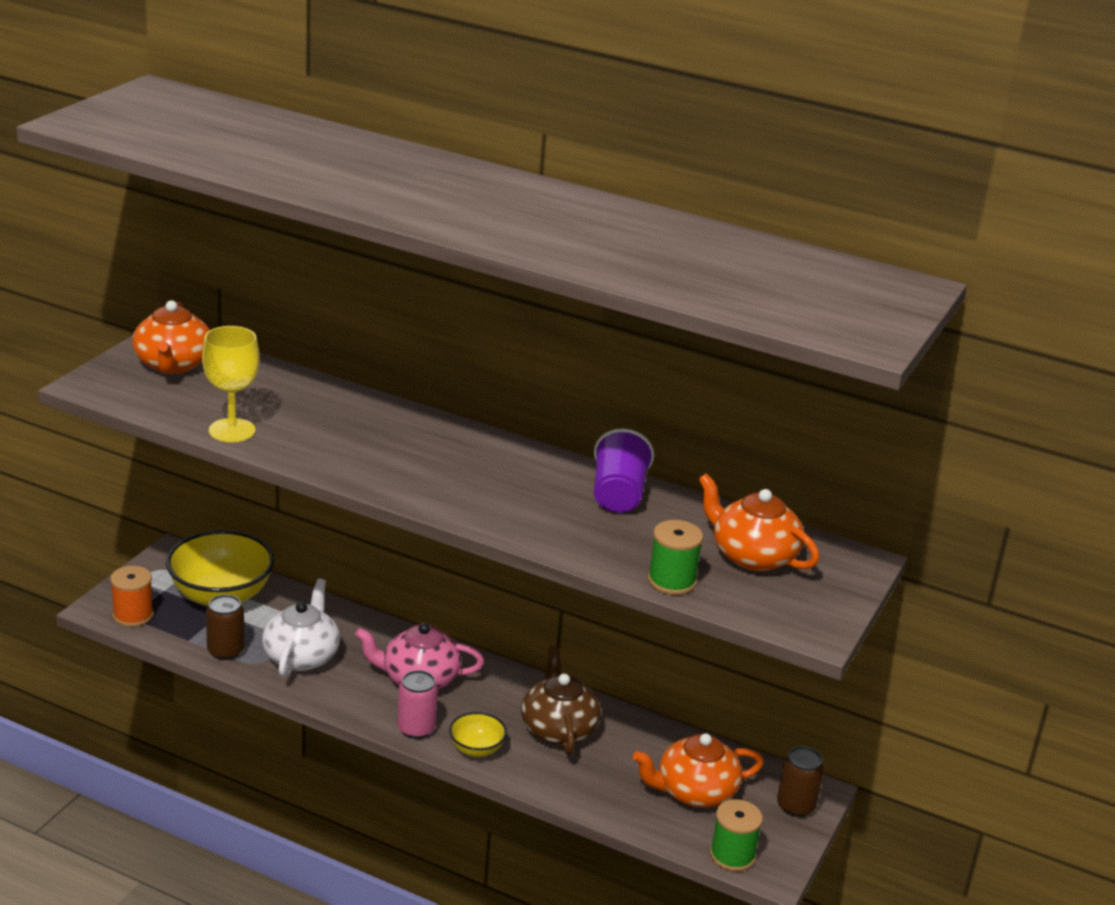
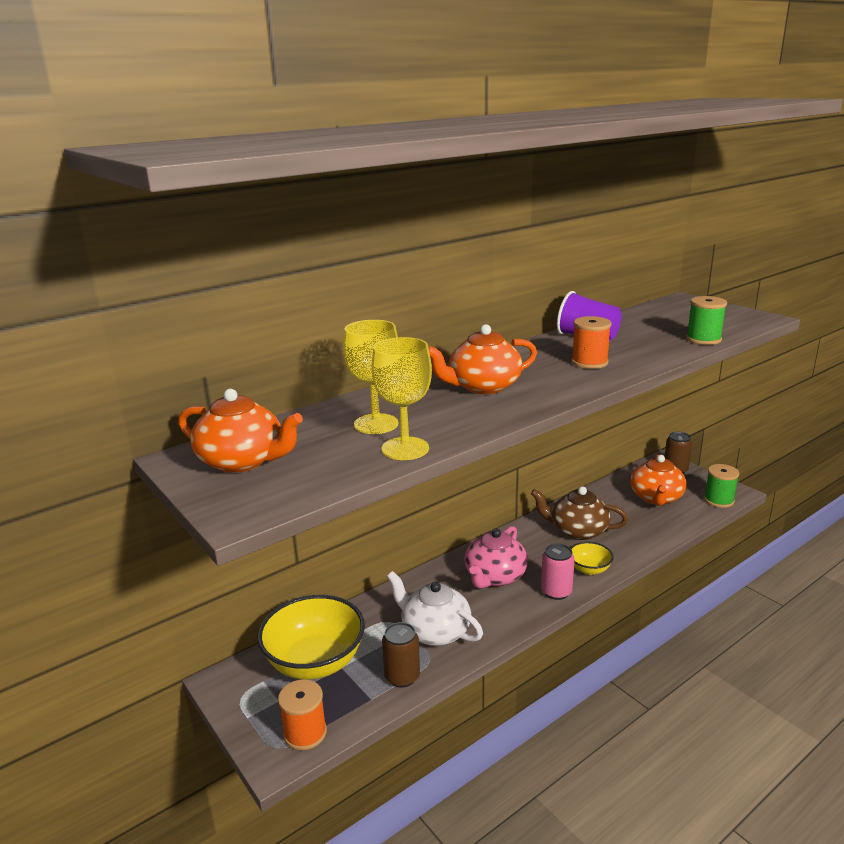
camera: 60 degrees left, 5 degrees down
orange teapot [698,473,820,572] -> orange teapot moved to [428,324,537,394]
none -> yellow goblet [343,320,398,434]
none -> orange spool [571,316,611,369]

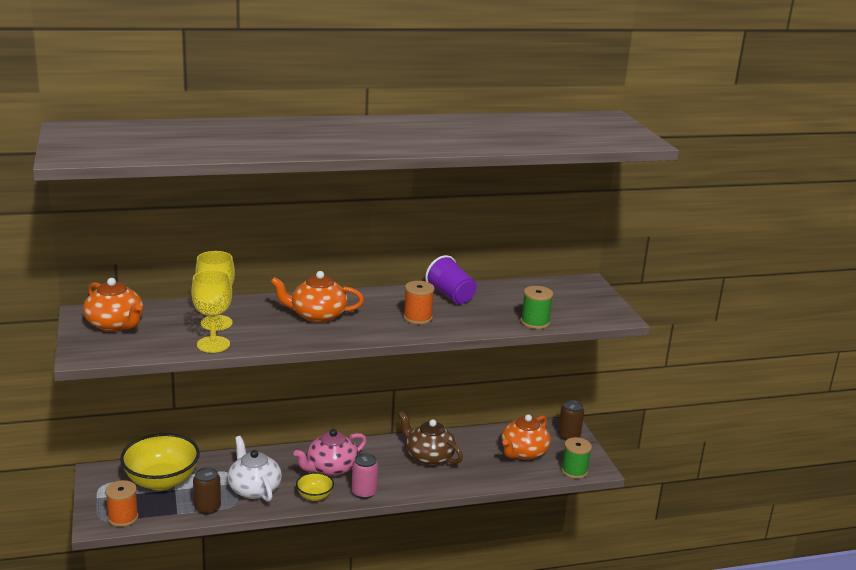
camera: 20 degrees right, 0 degrees up
yellow bowl [571,542,614,575] -> yellow bowl moved to [296,472,334,501]

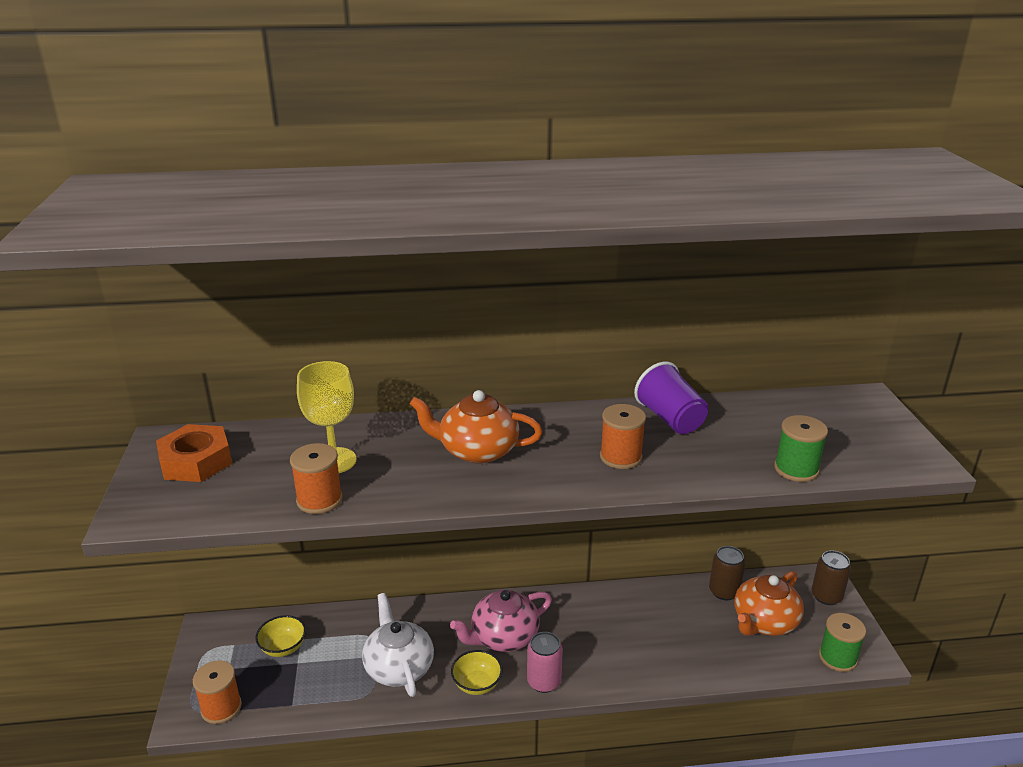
camera: 10 degrees right, 5 degrees up
orange teapot [83,278,143,332] -> orange nut [156,424,232,482]
yellow bowl [120,433,200,491] -> yellow bowl [255,615,306,657], size x0.49
yellow goblet [191,270,232,353] -> orange spool [290,443,343,514]
brown can [193,467,221,515] -> brown can moved to [709,546,745,600]
brown teapot [398,411,463,466] -> none

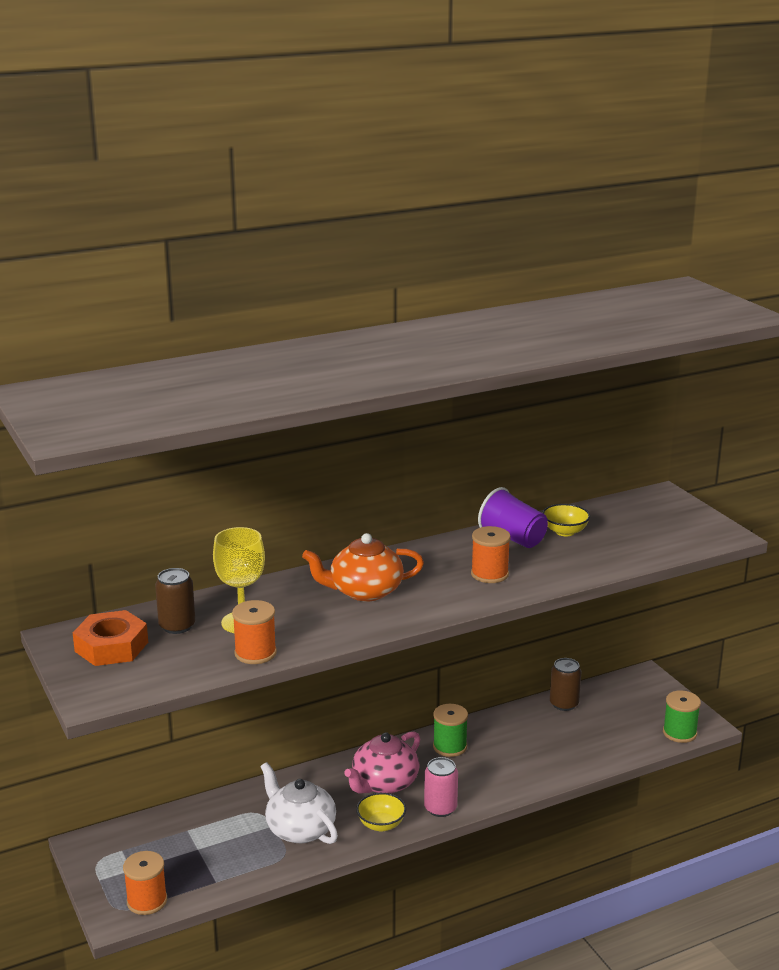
camera: 20 degrees left, 5 degrees down
yellow bowl [255,615,306,657] -> yellow bowl moved to [542,504,590,536]
orange teapot [735,571,804,636] -> none
green spool [774,415,828,482] -> green spool moved to [433,704,468,757]
brown can [811,550,851,605] -> brown can moved to [155,568,196,634]

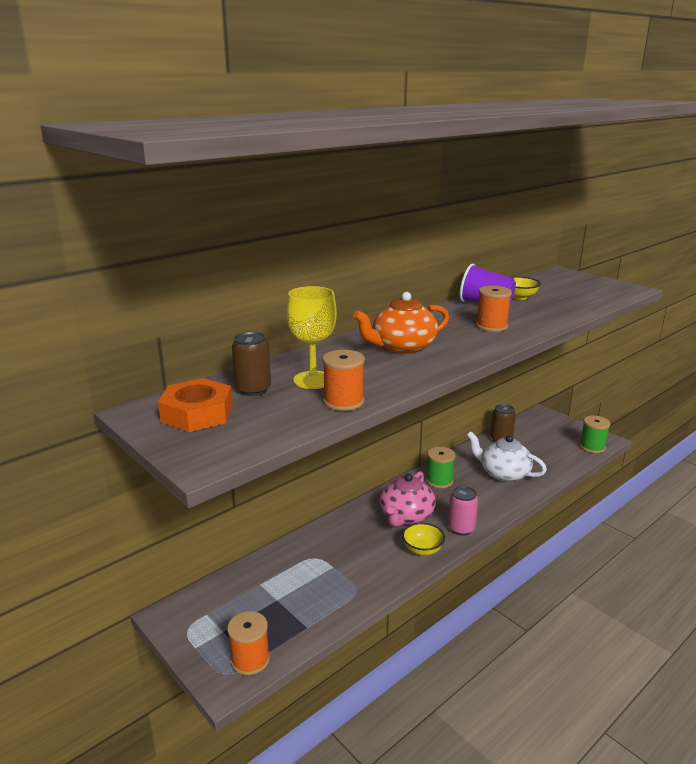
camera: 15 degrees left, 0 degrees up
white teapot [261,762,338,844] -> white teapot moved to [467,431,547,482]

